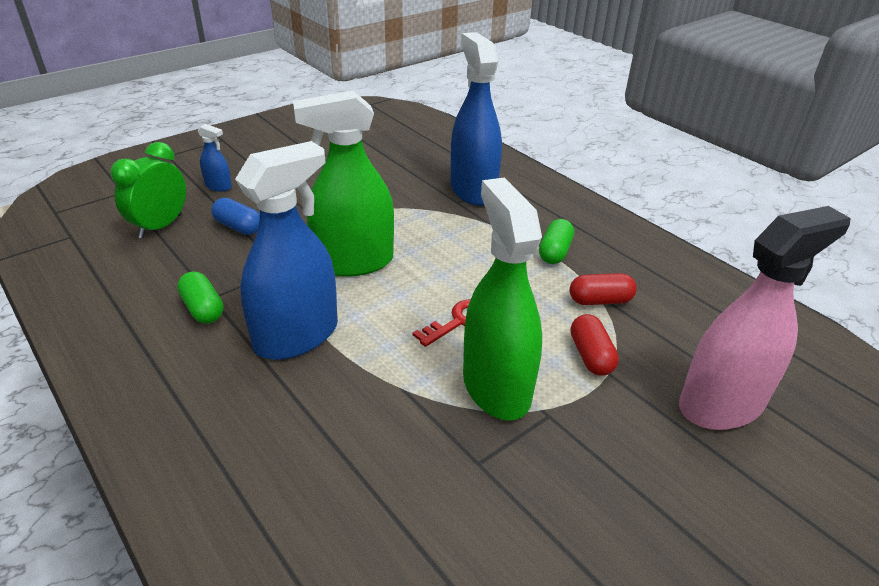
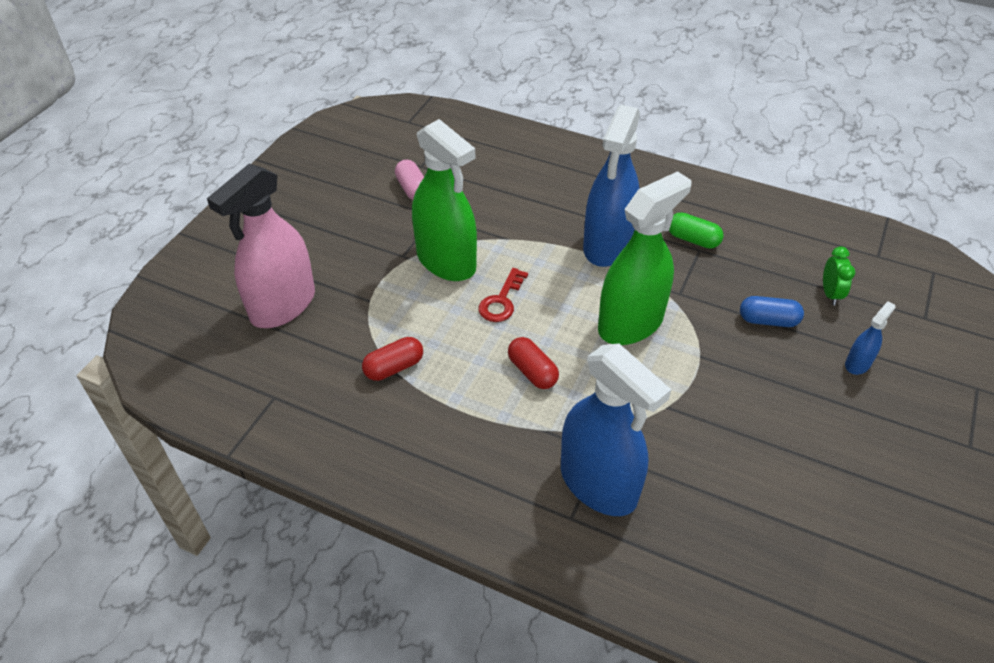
camera: 155 degrees right, 10 degrees up
green clock [111,142,186,239] -> green clock [823,247,855,305], size x0.61
blue spray bottle [198,124,232,192] -> blue spray bottle turned 135 degrees clockwise [845,301,895,375]
green capsule [539,219,574,264] -> none
red capsule [571,314,619,376] -> red capsule moved to [508,337,559,389]
none -> pink capsule [395,159,424,200]

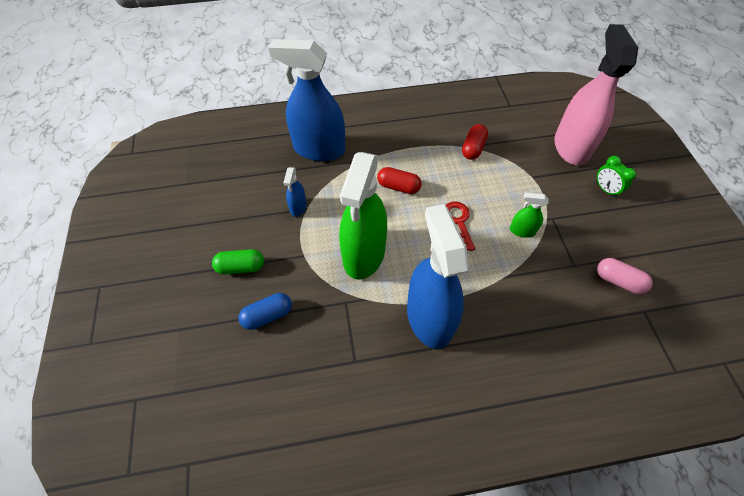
camera: 145 degrees right, 10 degrees up
green spray bottle [412,119,477,281] -> green spray bottle [510,193,548,238], size x0.43
green capsule [669,212,724,249] -> green capsule moved to [212,249,264,274]
green clock [823,247,855,305] -> green clock moved to [596,156,637,198]
blue spray bottle [845,301,895,375] -> blue spray bottle moved to [284,167,307,217]

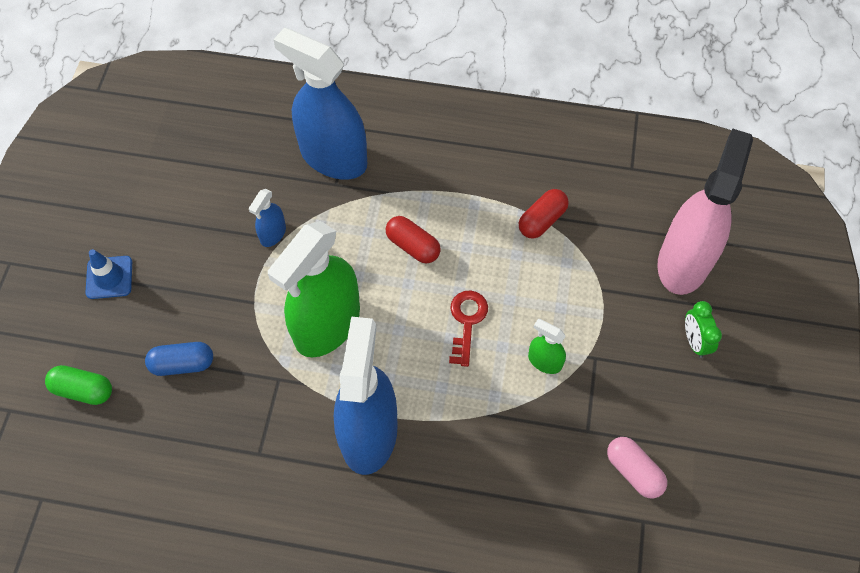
camera: 20 degrees right, 5 degrees up
green capsule [212,249,264,274] -> green capsule moved to [45,365,112,405]
none -> blue traffic cone [85,249,132,299]

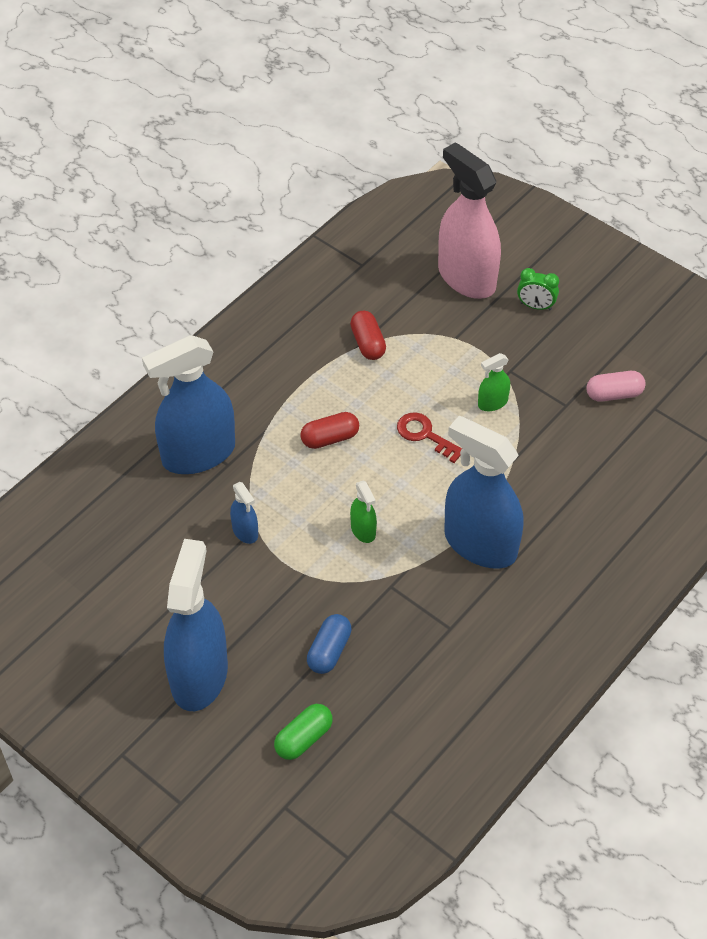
camera: 60 degrees left, 10 degrees down
blue traffic cone [85,249,132,299] -> blue spray bottle [164,539,228,711]
green spray bottle [268,221,360,357] -> green spray bottle [350,481,377,543], size x0.43

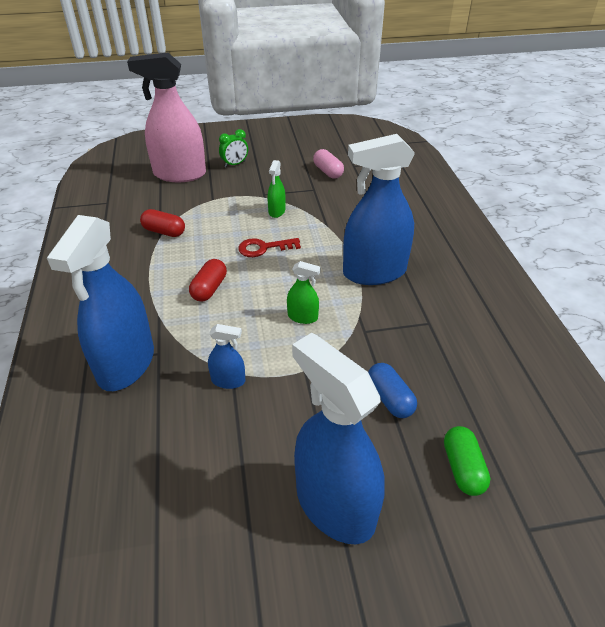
camera: 50 degrees left, 10 degrees down
pink capsule [586,371,646,402] -> pink capsule turned 60 degrees counterclockwise [313,149,344,179]

